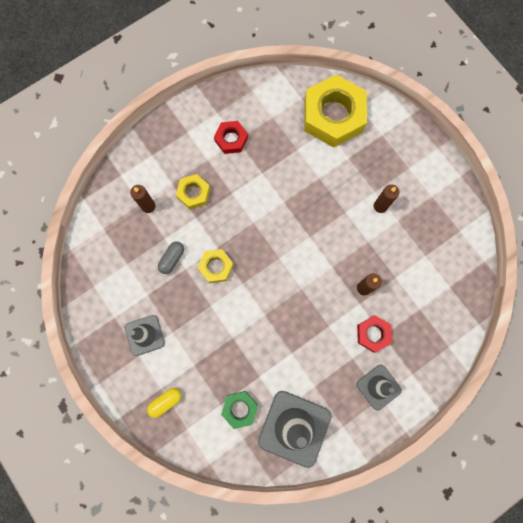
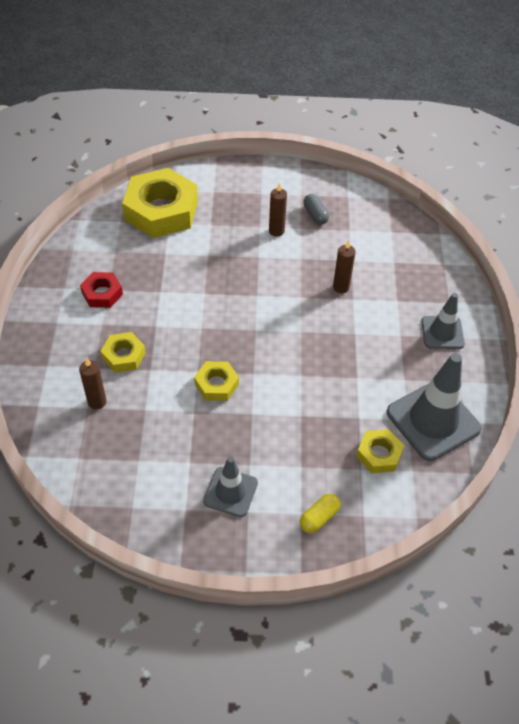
camera: 55 degrees left, 25 degrees down
yellow capsule [147,388,181,418] -> yellow capsule turned 45 degrees clockwise [300,493,341,533]
grey capsule [158,242,184,274] -> grey capsule moved to [303,194,329,225]
green nut [221,391,258,429] -> yellow nut [356,429,404,473]
red nut [357,315,392,353] -> none

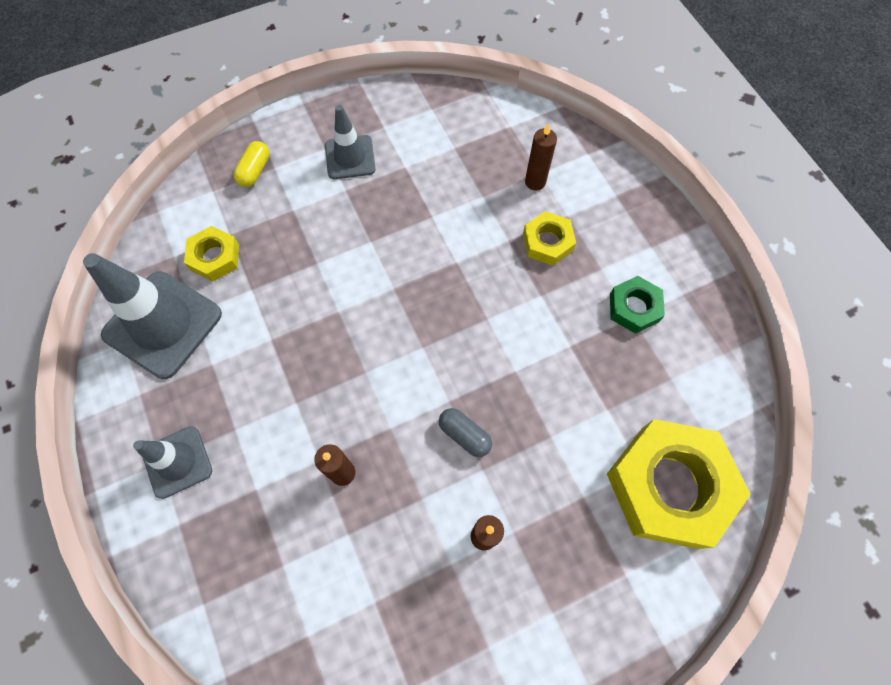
camera: 155 degrees right, 15 degrees up
red nut [80,272,123,308] -> green nut [610,276,665,334]
yellow nut [194,361,239,401] -> none
grey capsule [303,194,329,225] -> grey capsule moved to [439,408,492,457]

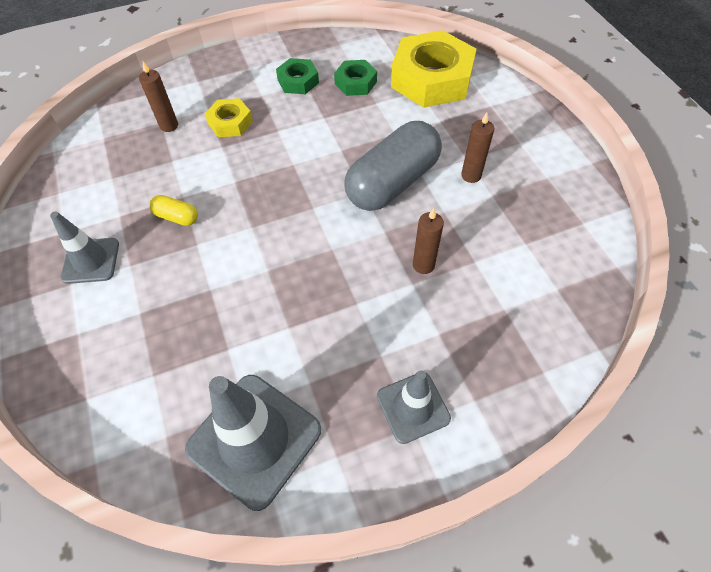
camera: 85 degrees left, 10 degrees down
yellow nut [184,226,239,281] -> none
yellow capsule [233,141,269,187] -> yellow capsule moved to [149,195,198,226]
grey capsule [439,408,492,457] -> grey capsule [345,121,442,211], size x2.35
none -> green nut [334,60,377,96]

